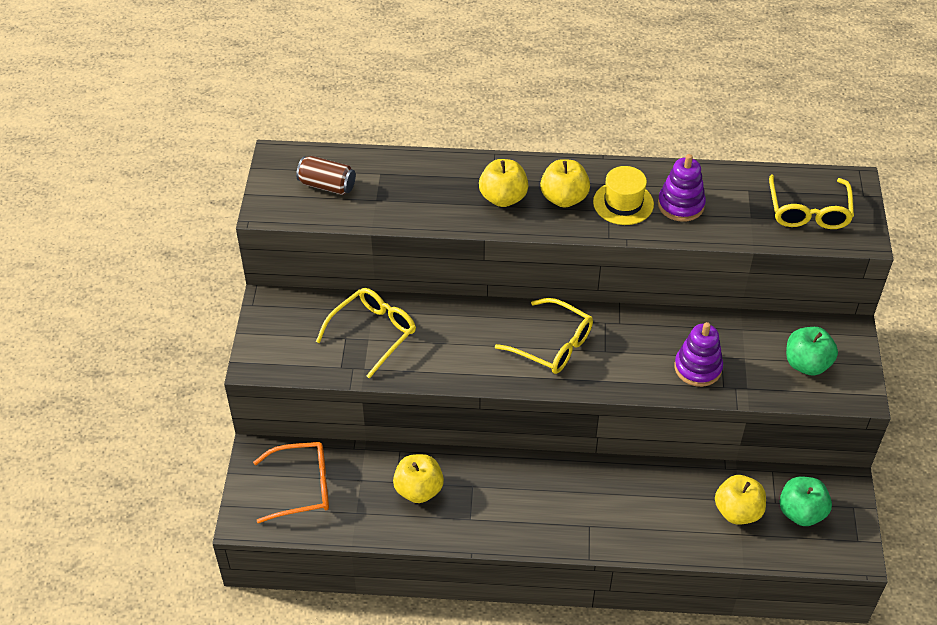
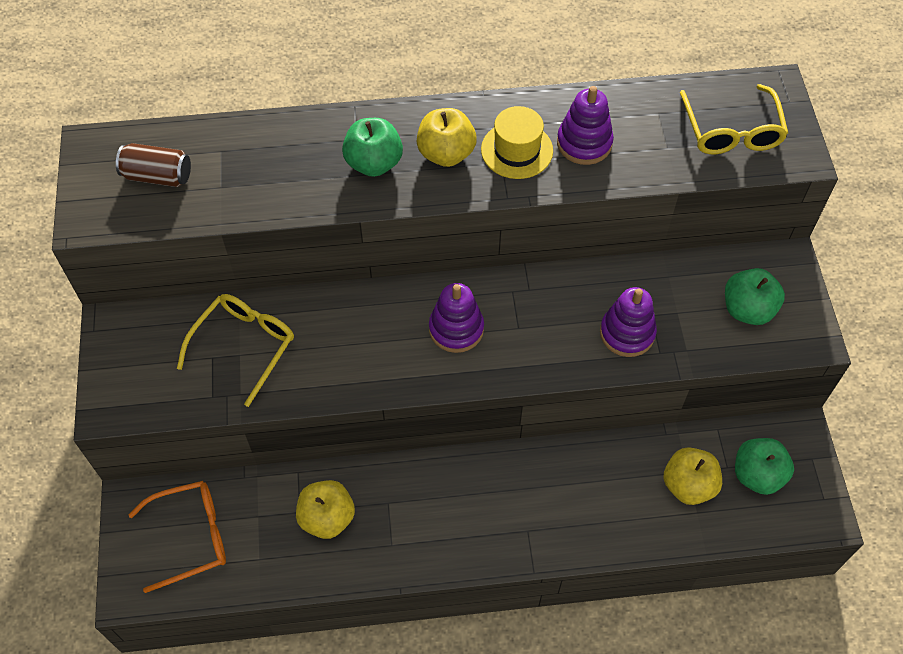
camera: 10 degrees left, 10 degrees up
yellow apple [479,159,528,207] -> green apple [342,118,403,177]
yellow glasses [495,298,593,374] -> purple stacking toy [429,283,484,353]

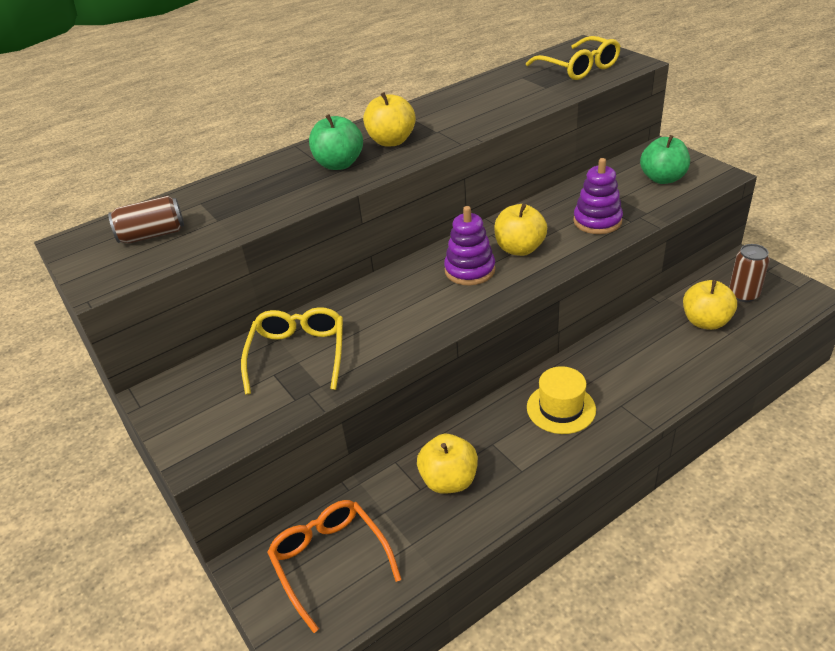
camera: 25 degrees left, 20 degrees down
orange glasses [129,481,226,593] -> orange glasses turned 75 degrees counterclockwise [267,500,402,633]
yellow hat [481,106,553,179] -> yellow hat moved to [527,366,596,434]
purple stacking toy [557,86,614,165] -> none
green apple [735,438,794,495] -> brown can [729,244,770,302]
none -> yellow apple [494,204,547,256]

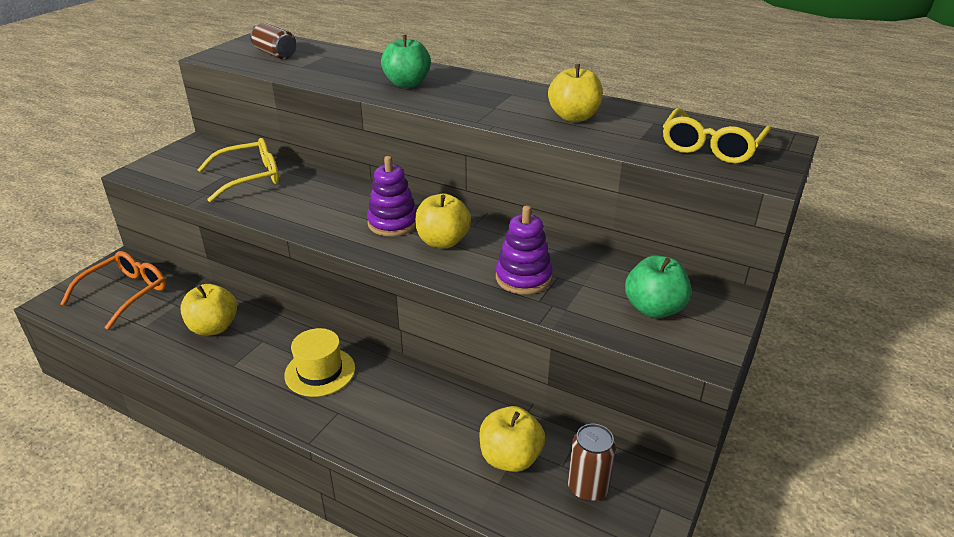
camera: 60 degrees right, 5 degrees down
yellow apple [363,92,416,147] -> yellow apple moved to [548,64,603,122]

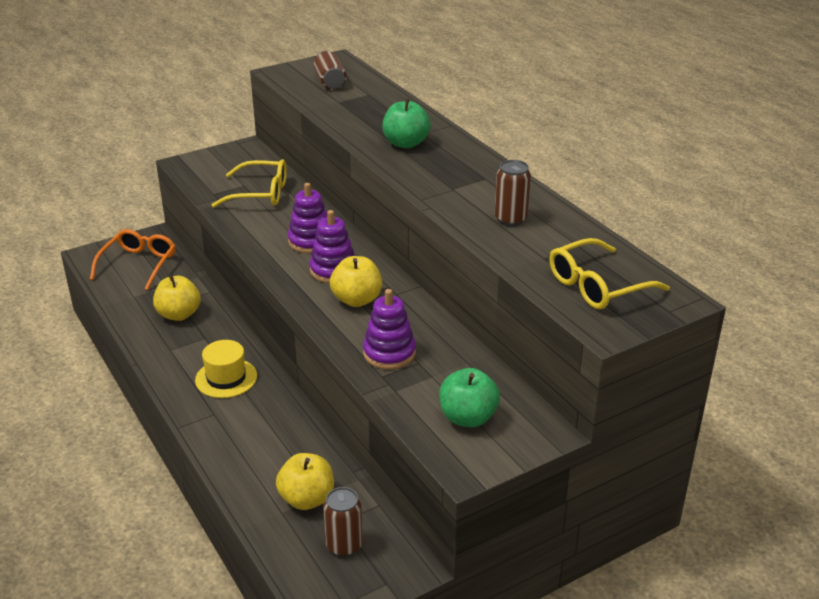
camera: 30 degrees right, 0 degrees up
orange glasses [61,251,166,330] -> orange glasses turned 45 degrees counterclockwise [90,229,176,290]
yellow apple [548,64,603,122] -> brown can [495,160,531,226]
none -> purple stacking toy [288,183,327,253]

